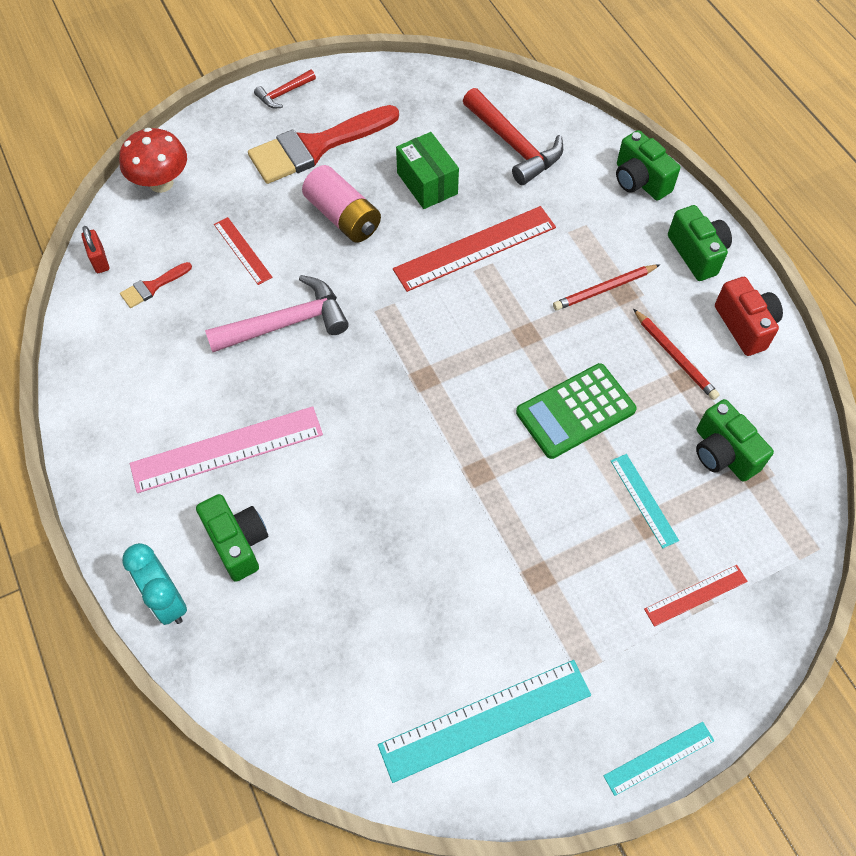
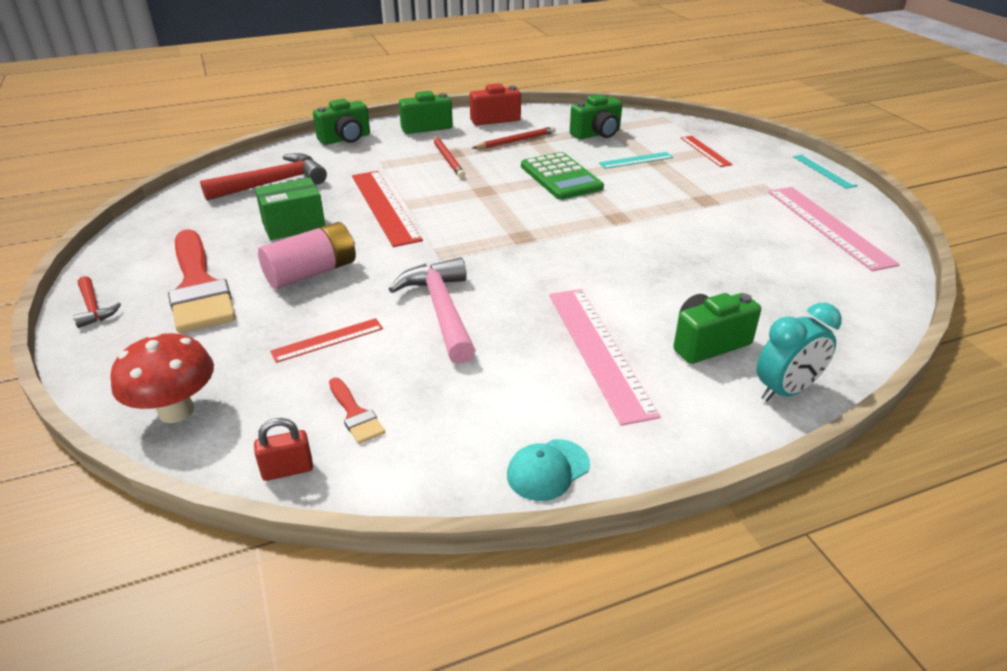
camera: 85 degrees left, 25 degrees down
turquoise ruler [378,660,591,783] -> pink ruler [768,187,900,271]
none -> turquoise cap [507,439,590,501]

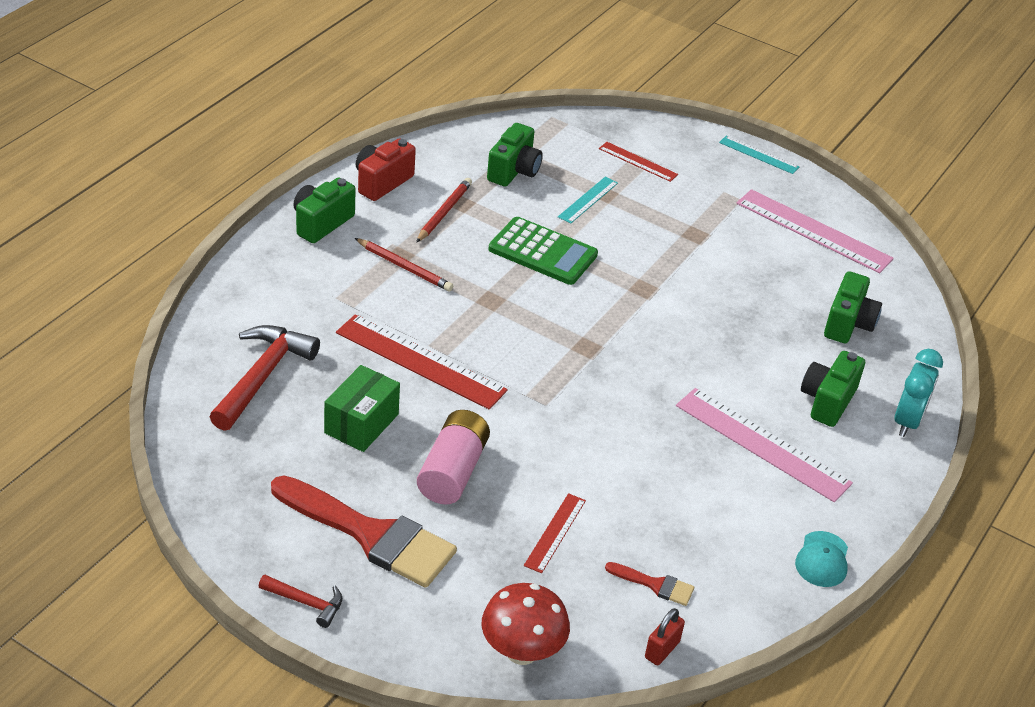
camera: 40 degrees left, 5 degrees up
green camera [313,99,370,145] -> green camera moved to [824,271,882,343]
pink hammer [389,257,476,364] -> none

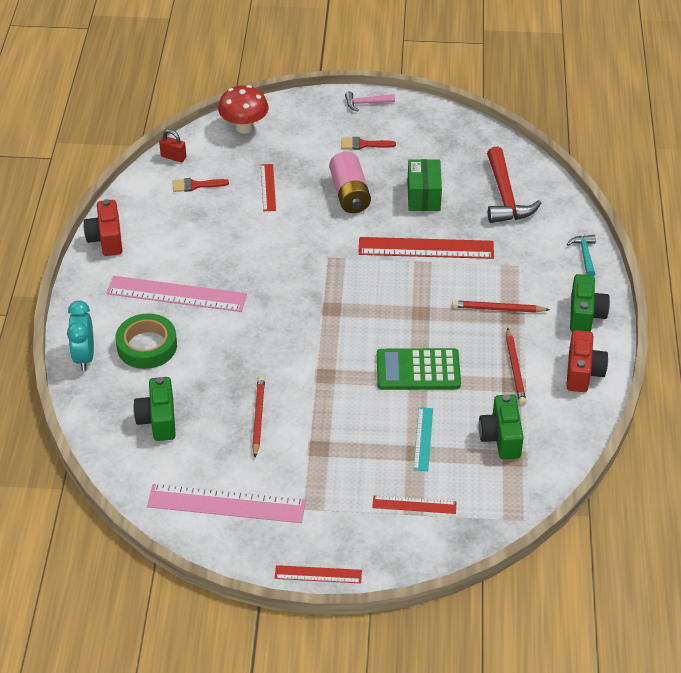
camera: 155 degrees right, 5 degrees up
red hammer [258,575,342,628] -> pink hammer [345,91,395,112]
red brush [271,476,457,588] -> red brush [341,137,396,150], size x0.44
red padlock [645,608,685,665] -> red padlock turned 75 degrees counterclockwise [159,129,186,162]
turquoise ruler [719,136,800,174] -> red ruler [275,565,362,583]
turquoise cap [795,531,848,587] -> red camera [84,199,123,256]
green camera [801,351,865,427] -> green tape [115,313,177,369]
none -> red pencil [252,376,265,458]
none -> turquoise hammer [567,235,596,276]

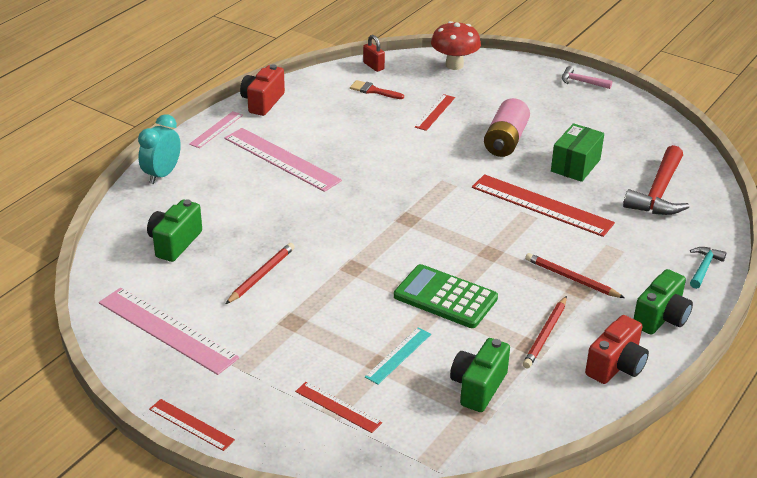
camera: 30 degrees right, 10 degrees down
green tape [115,313,177,369] -> none
red brush [341,137,396,150] -> none
none -> pink ruler [189,111,243,148]

